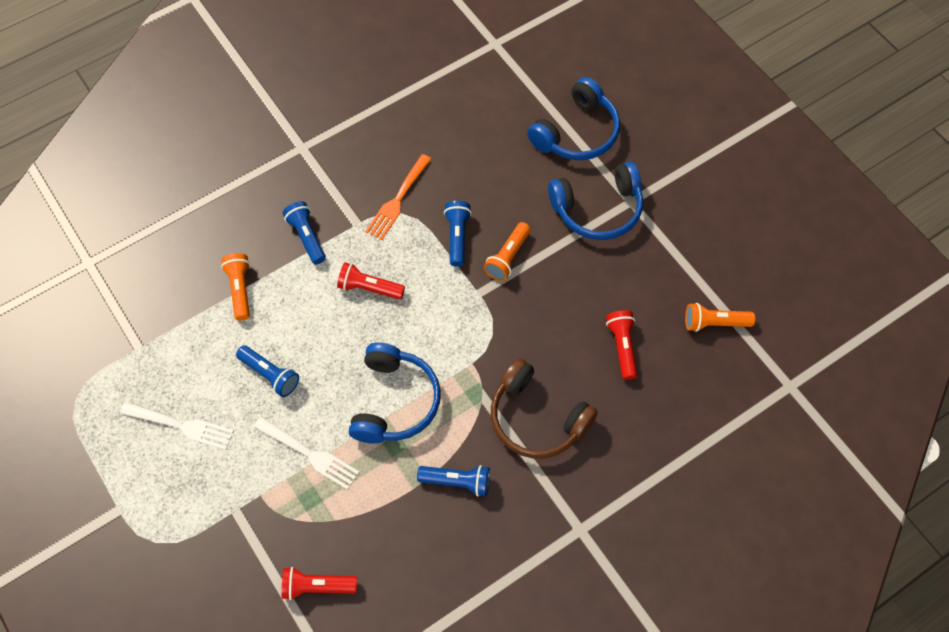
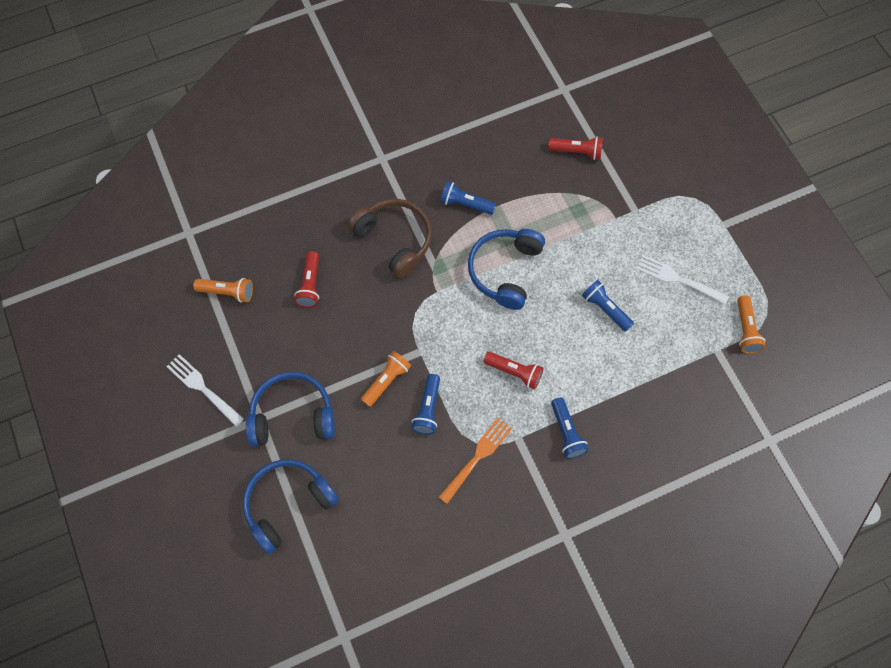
camera: 170 degrees left, 5 degrees up
orange flashlight [221,253,250,321] -> orange flashlight moved to [737,295,766,354]
white fork [254,417,359,490] -> white fork moved to [166,354,244,427]

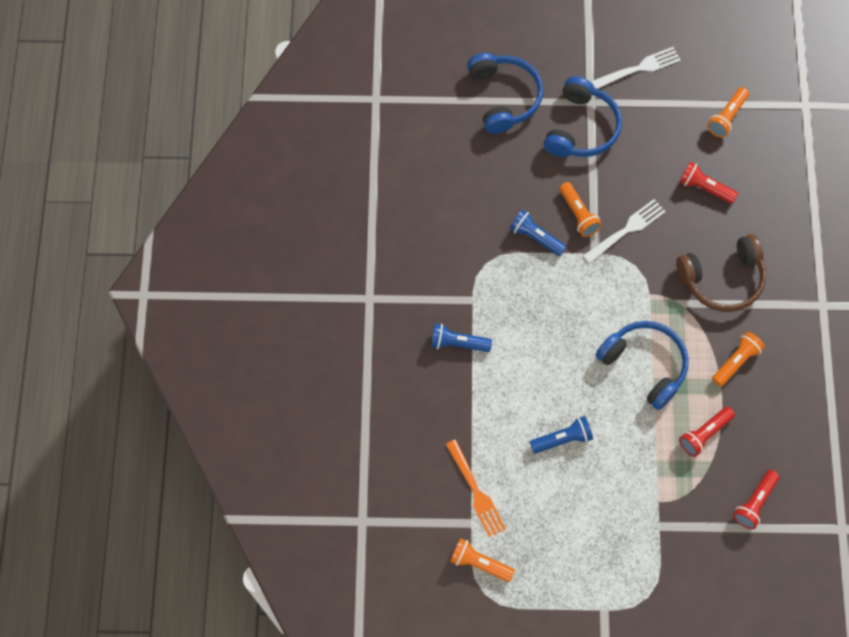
camera: 115 degrees right, 0 degrees up
orange fork [439,418,512,504] -> orange fork moved to [446,439,506,537]
blue flashlight [440,181,496,215] -> orange flashlight [712,332,765,387]
red flashlight [483,352,544,389] -> red flashlight moved to [679,407,735,457]
white fork [636,255,729,305] -> white fork moved to [583,199,666,264]

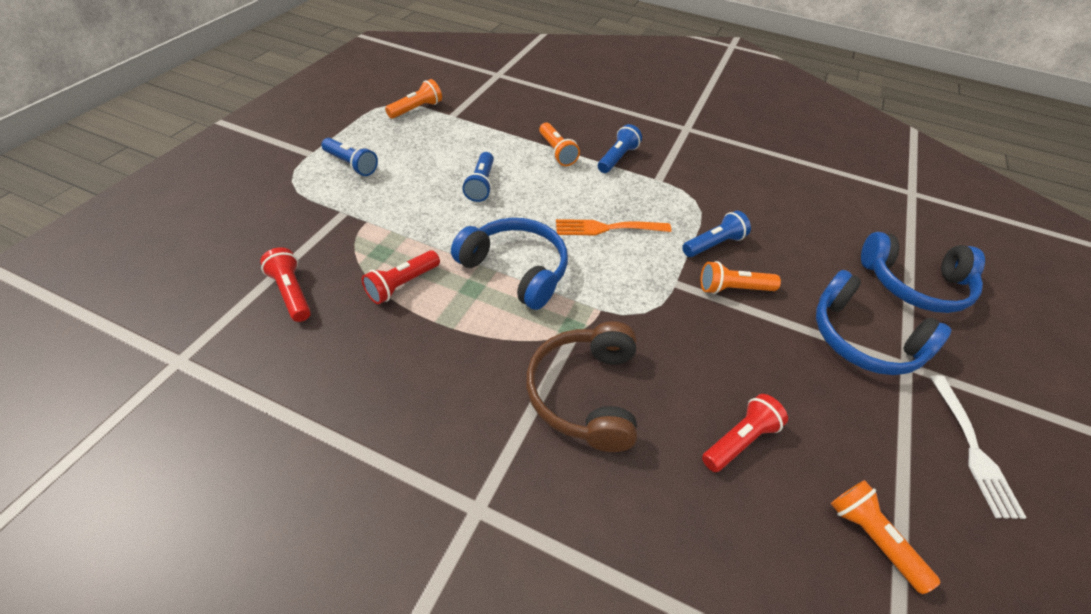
camera: 110 degrees right, 20 degrees down
orange fork [446,439,506,537] -> orange fork moved to [556,219,671,235]
white fork [583,199,666,264] -> none
blue headphones [596,321,689,410] -> blue headphones turned 120 degrees counterclockwise [451,218,568,310]
red flashlight [679,407,735,457] -> red flashlight turned 120 degrees counterclockwise [362,250,440,304]
orange flashlight [712,332,765,387] -> orange flashlight moved to [539,123,580,166]
none -> blue flashlight [321,138,378,176]

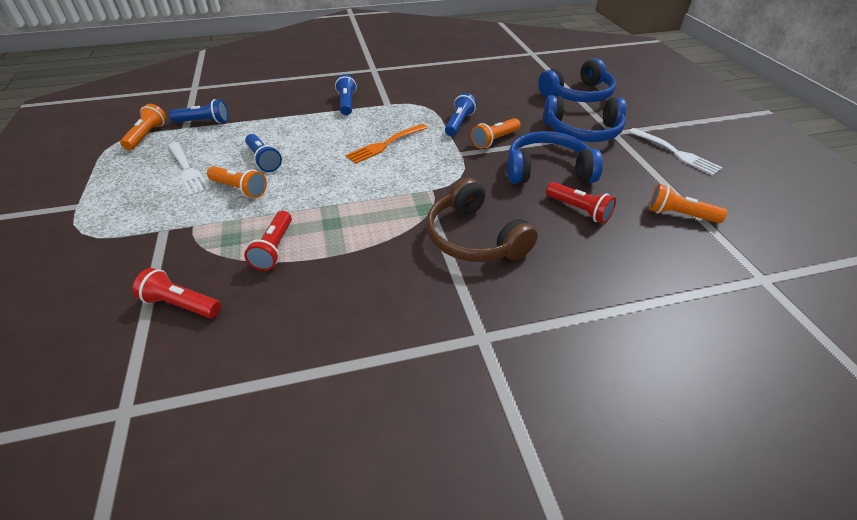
camera: 35 degrees left, 5 degrees down
blue flashlight [321,138,378,176] -> blue flashlight moved to [169,99,228,123]
blue headphones [451,218,568,310] -> blue headphones moved to [507,131,603,184]
orange flashlight [539,123,580,166] -> orange flashlight moved to [207,166,267,198]
red flashlight [702,394,788,472] -> red flashlight turned 120 degrees clockwise [546,182,616,224]
none -> white fork [168,142,210,196]

